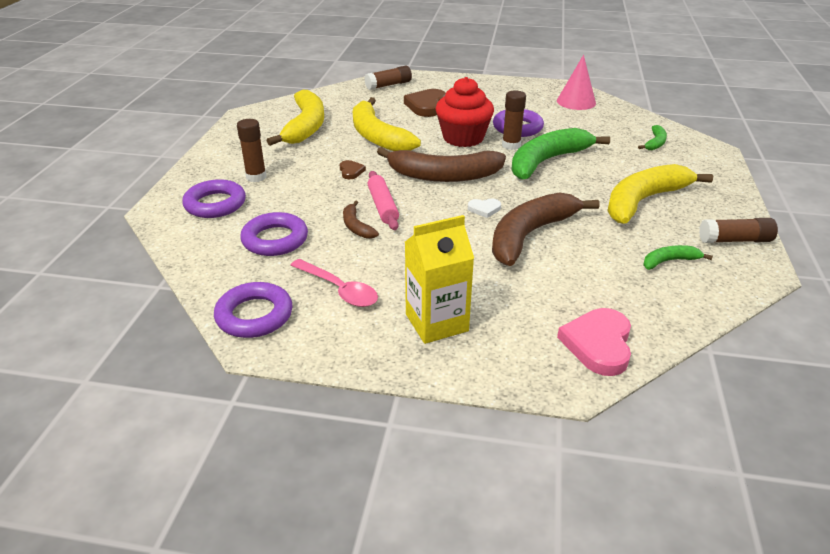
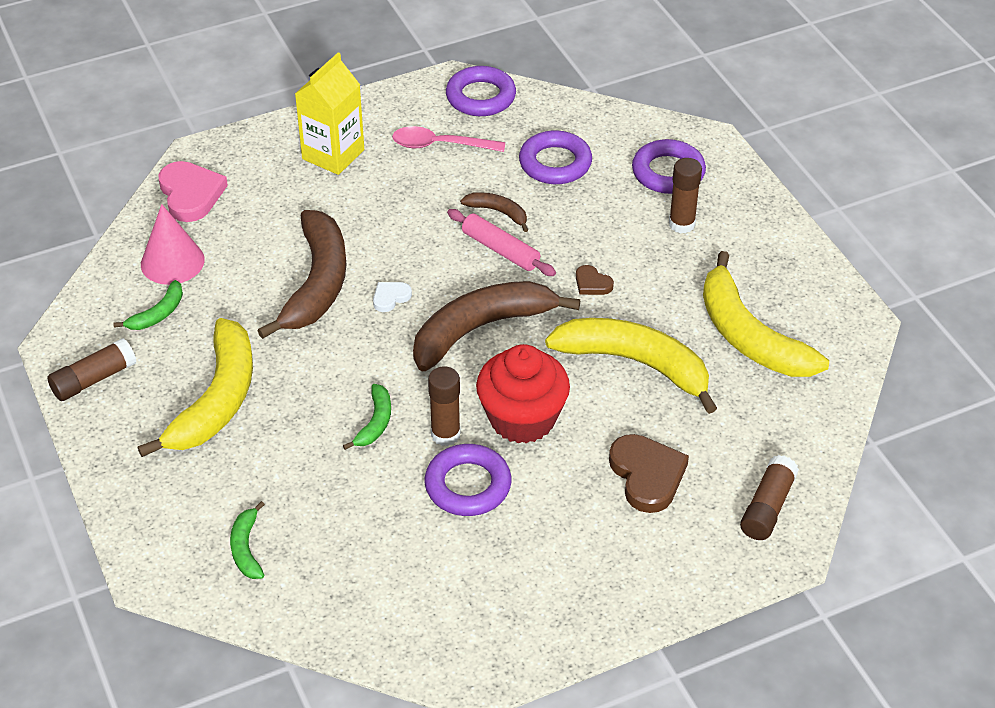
camera: 145 degrees right, 10 degrees up
green banana [511,128,610,180] -> green banana [343,384,391,450], size x0.46
pink cone [557,55,596,110] -> pink cone moved to [141,204,205,285]

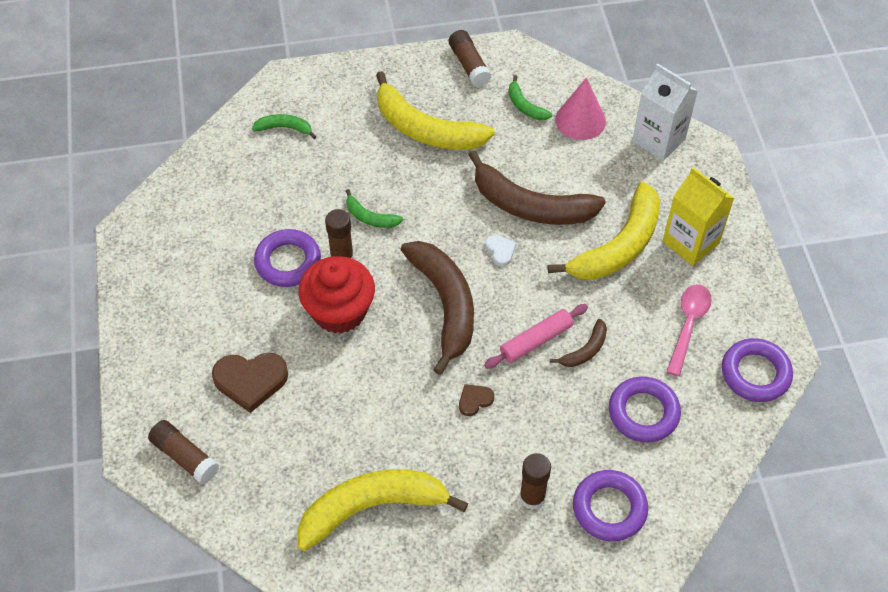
camera: 105 degrees right, 10 degrees up
pink heart [159,161,228,222] -> white carton [632,63,698,161]
yellow banana [545,318,717,414] -> yellow banana moved to [548,182,660,280]

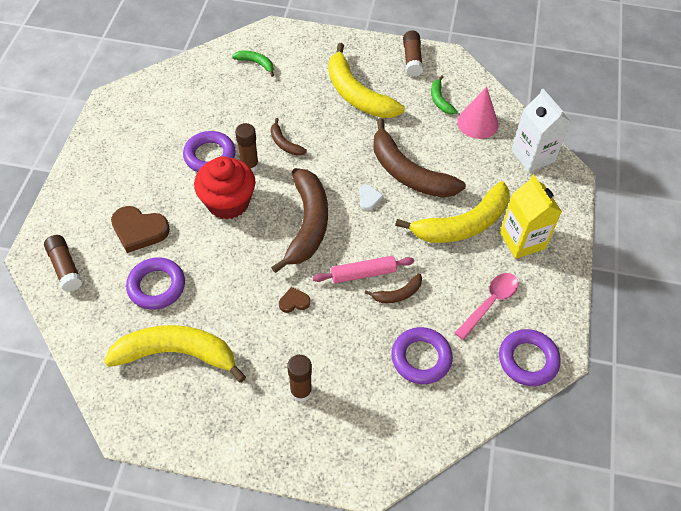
camera: 20 degrees right, 0 degrees up
green banana [346,189,403,228] -> brown banana [271,118,307,155]
purple ring [573,470,648,541] -> purple ring moved to [126,258,185,310]

